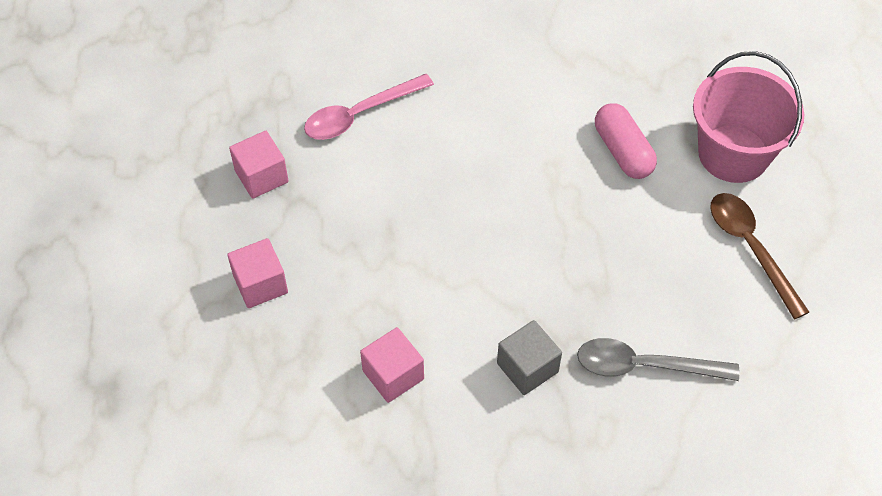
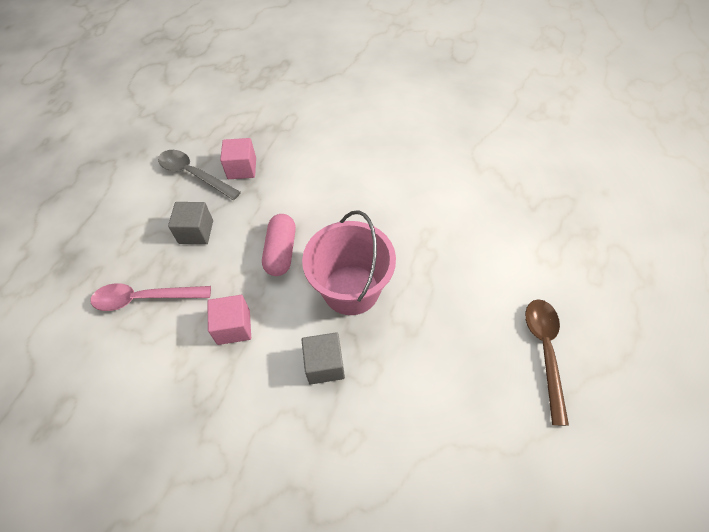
camera: 30 degrees right, 0 degrees up
pink cube [227,238,288,308] -> grey cube [168,202,213,244]
pink spoon [304,74,434,140] -> pink spoon moved to [91,283,211,311]
grey spoon [577,338,739,381] -> grey spoon moved to [158,150,241,200]
pink capsule [595,103,657,179] -> pink capsule moved to [262,214,296,276]
pink bucket [693,51,804,183] -> pink bucket moved to [302,210,396,315]

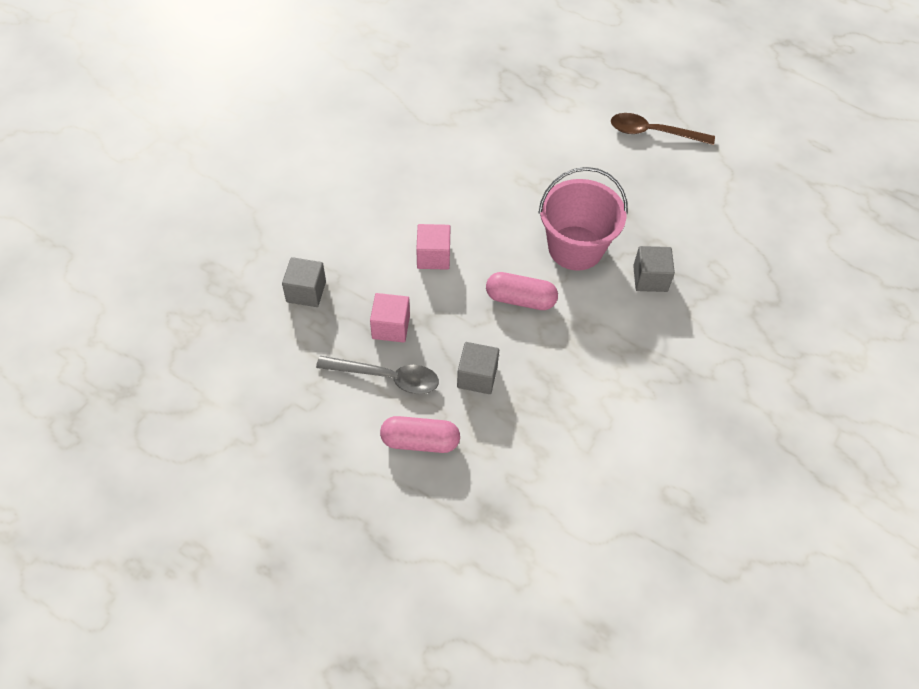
camera: 85 degrees left, 0 degrees up
pink spoon [91,283,211,311] -> none
grey spoon [158,150,241,200] -> grey spoon turned 120 degrees counterclockwise [316,356,439,394]
pink cube [208,295,251,345] -> pink cube moved to [416,224,451,270]
none -> grey cube [282,257,326,307]
none -> pink capsule [380,416,460,453]

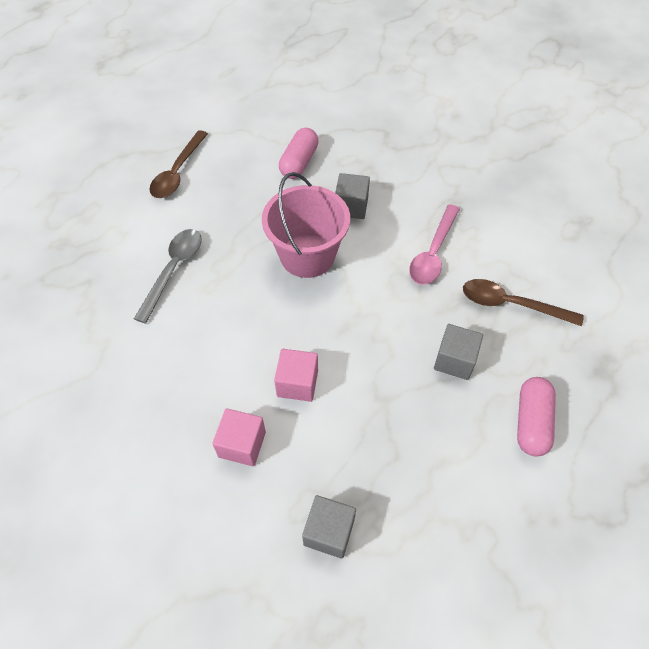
camera: 80 degrees left, 0 degrees up
grey spoon [316,356,439,394] -> grey spoon moved to [134,229,202,324]
pink cube [370,293,410,343] -> pink cube moved to [212,408,266,466]
pink capsule [486,272,558,310] -> pink capsule moved to [279,128,319,179]
none -> pink spoon [409,204,460,285]
none -> brown spoon [463,279,584,326]

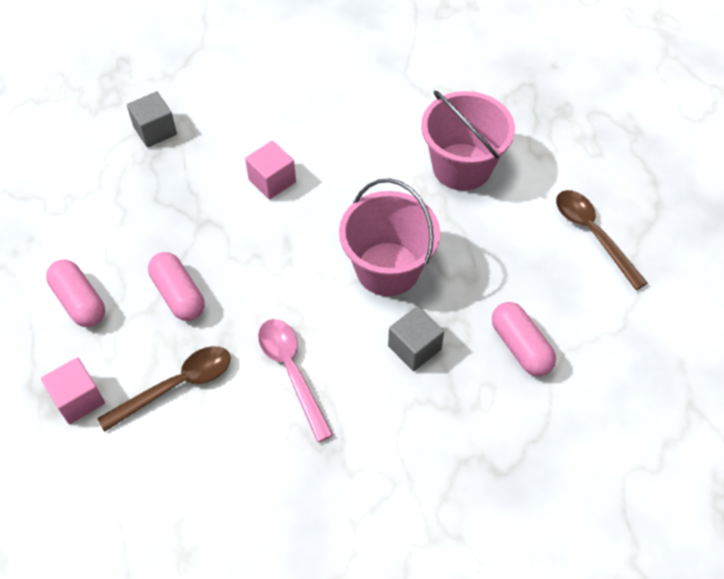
camera: 130 degrees right, 0 degrees up
grey spoon [134,229,202,324] -> pink bucket [421,91,515,191]
pink cube [212,408,266,466] -> pink cube moved to [41,357,105,424]
grey cube [434,324,483,380] -> pink capsule [148,252,205,321]

